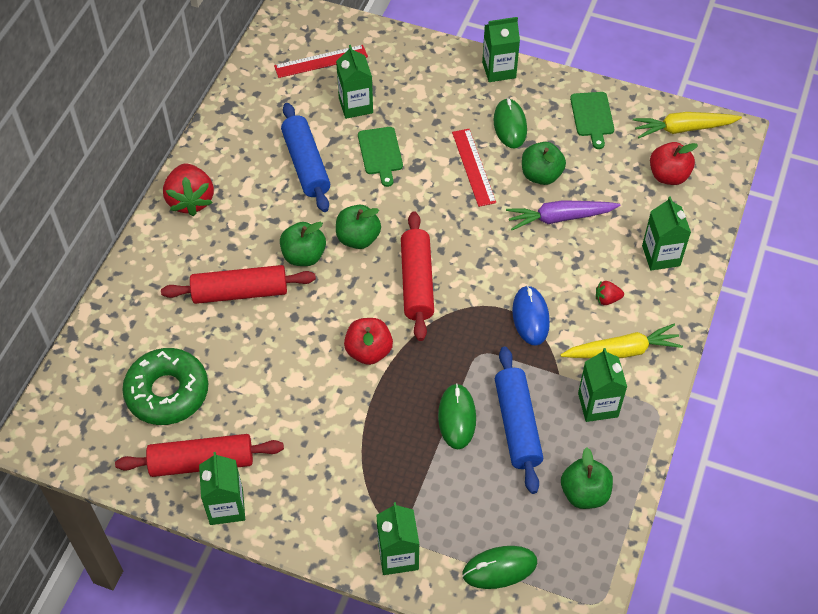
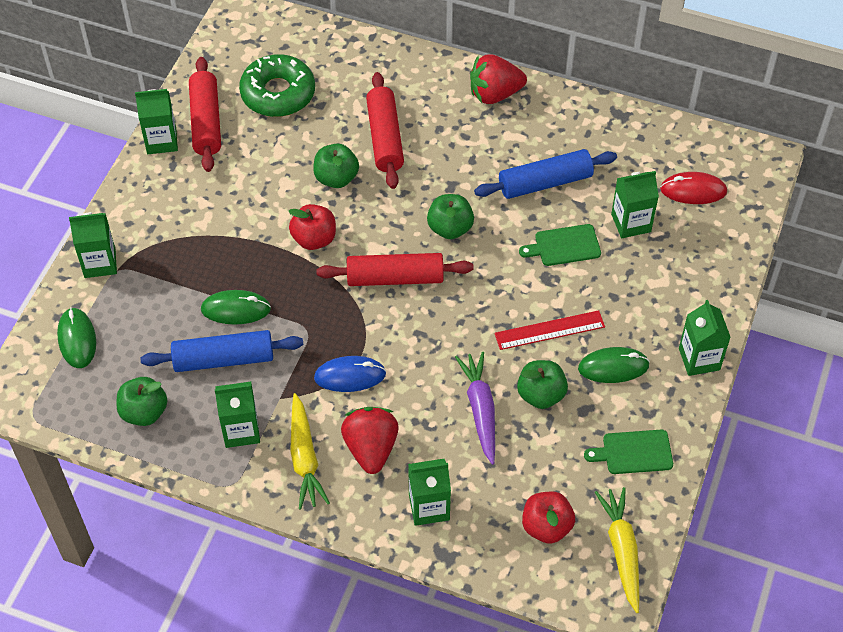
camera: 90 degrees right, 0 degrees up
red ruler [274,45,368,78] -> red mouse [660,172,727,204]
green apple [280,222,326,266] -> green apple moved to [313,144,359,188]
red strawberry [596,281,624,305] -> red strawberry [341,407,399,474], size x2.13

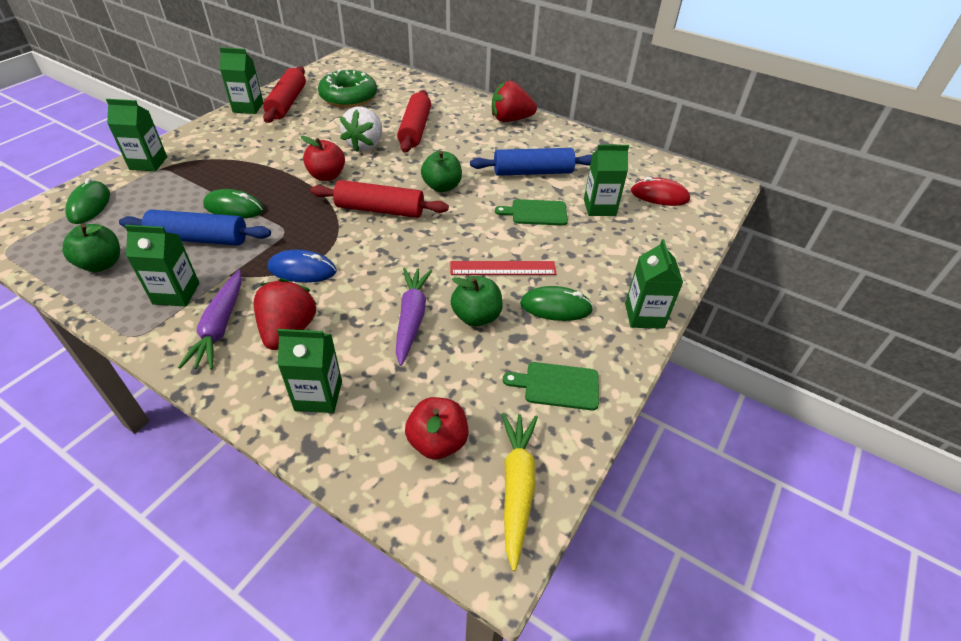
camera: 10 degrees right, 10 degrees down
yellow carrot [290,393,330,510] -> purple carrot [178,270,242,370]
green apple [313,144,359,188] -> white strawberry [340,107,382,152]

